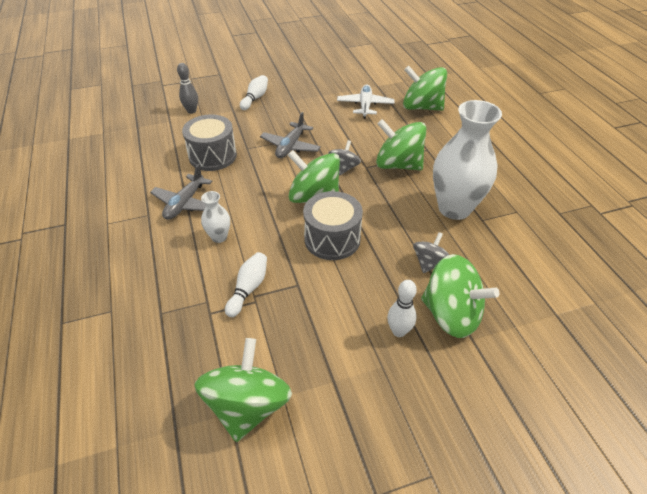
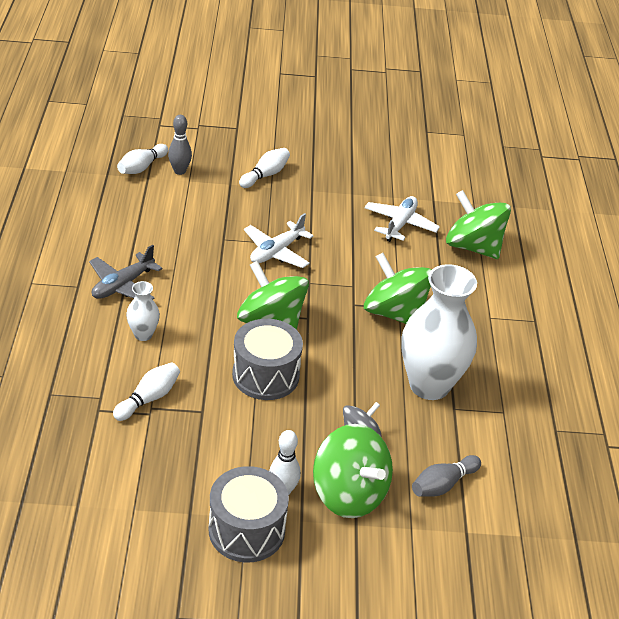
camera: 15 degrees right, 5 degrees down
grey drum [182,115,237,171] -> grey drum moved to [209,466,289,562]
green spinning top [195,338,292,442] -> none
grey plane [260,112,321,158] -> white plane [244,213,314,268]
grey spinning top [328,140,361,176] -> none
none -> white bowling pin [117,144,168,174]
none -> grey bowling pin [412,455,481,497]

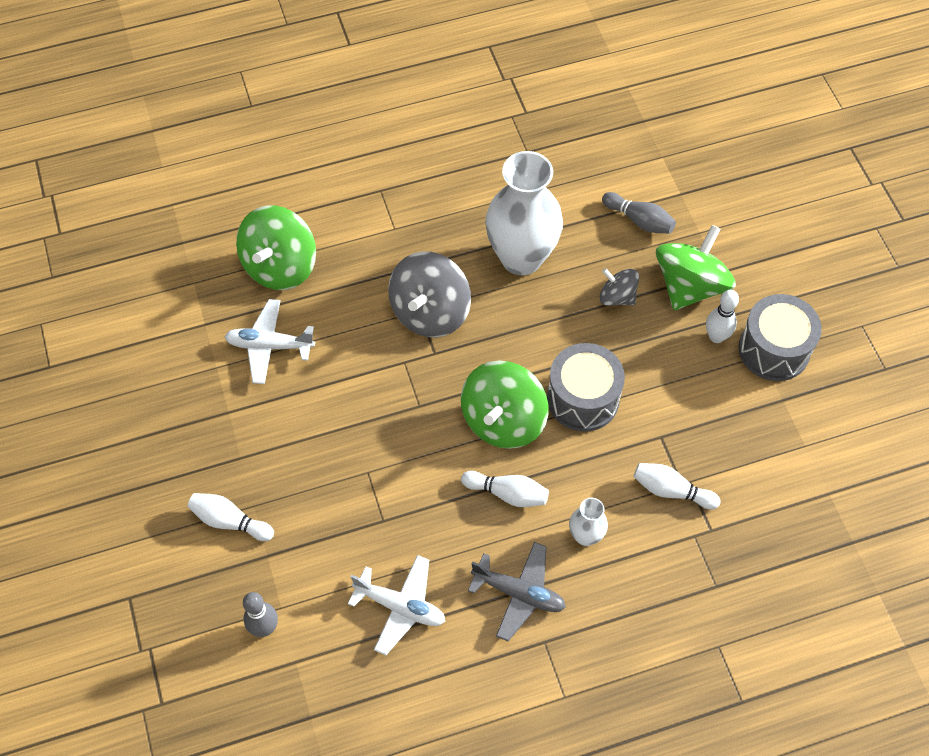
camera: 105 degrees left, 20 degrees up
white bowling pin [117,144,168,174] -> white bowling pin moved to [461,471,549,507]
white plane [244,213,314,268] -> white plane moved to [348,555,446,655]
green spinning top [364,253,431,324] -> grey spinning top [388,251,471,338]

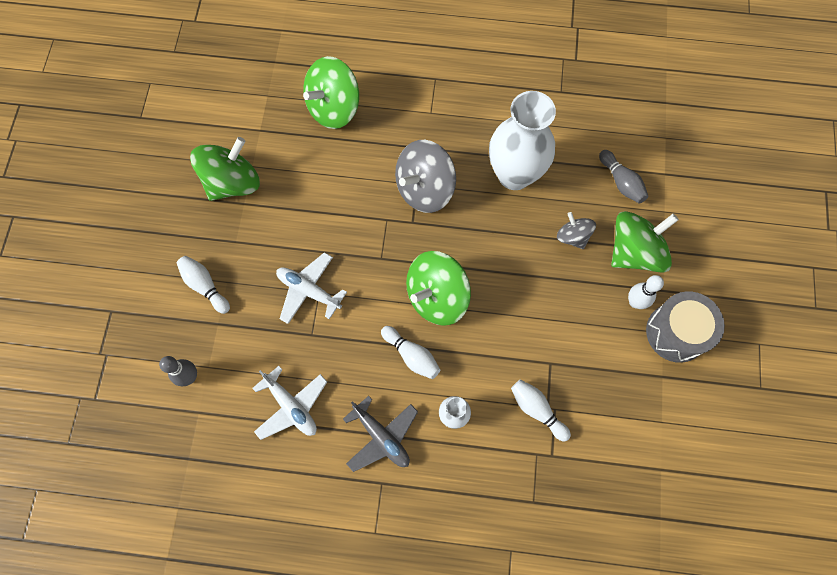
camera: 25 degrees right, 10 degrees up
white plane [224,299,315,384] -> white plane moved to [276,252,347,324]
grey drum [547,343,625,432] -> none
none -> green spinning top [190,137,260,201]

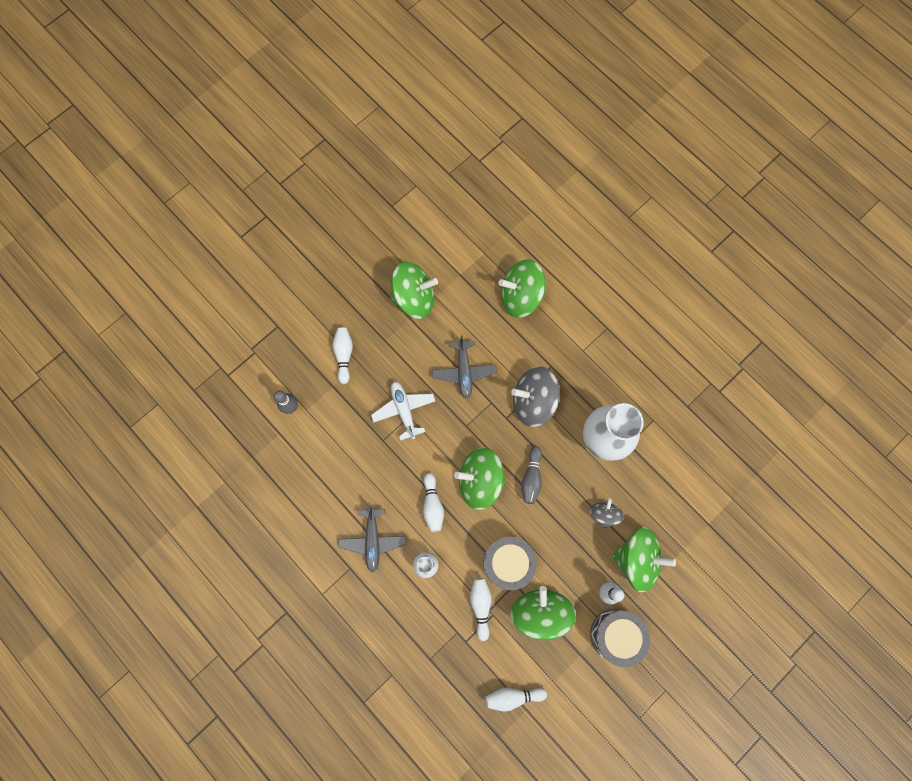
camera: 40 degrees right, 5 degrees up
white plane [252,366,327,440] -> none
grey bowling pin [599,150,648,204] -> grey bowling pin moved to [521,446,542,504]
none -> grey plane [432,335,497,399]
none -> grey drum [483,537,537,590]
none -> white bowling pin [485,687,547,712]
none -> green spinning top [511,586,576,641]

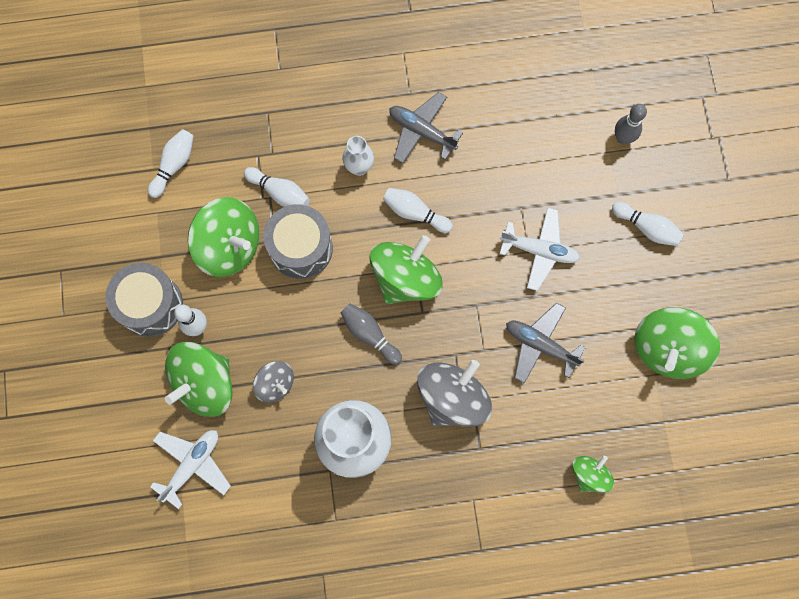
camera: 125 degrees right, 0 degrees up
green spinning top [498,259,546,318] -> green spinning top [572,456,614,493], size x0.55
none -> white plane [150,430,231,509]

